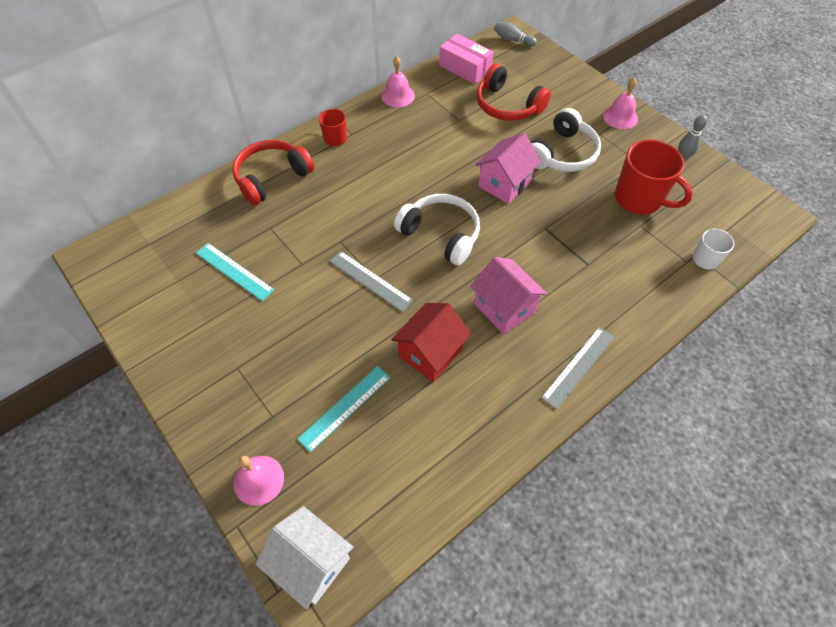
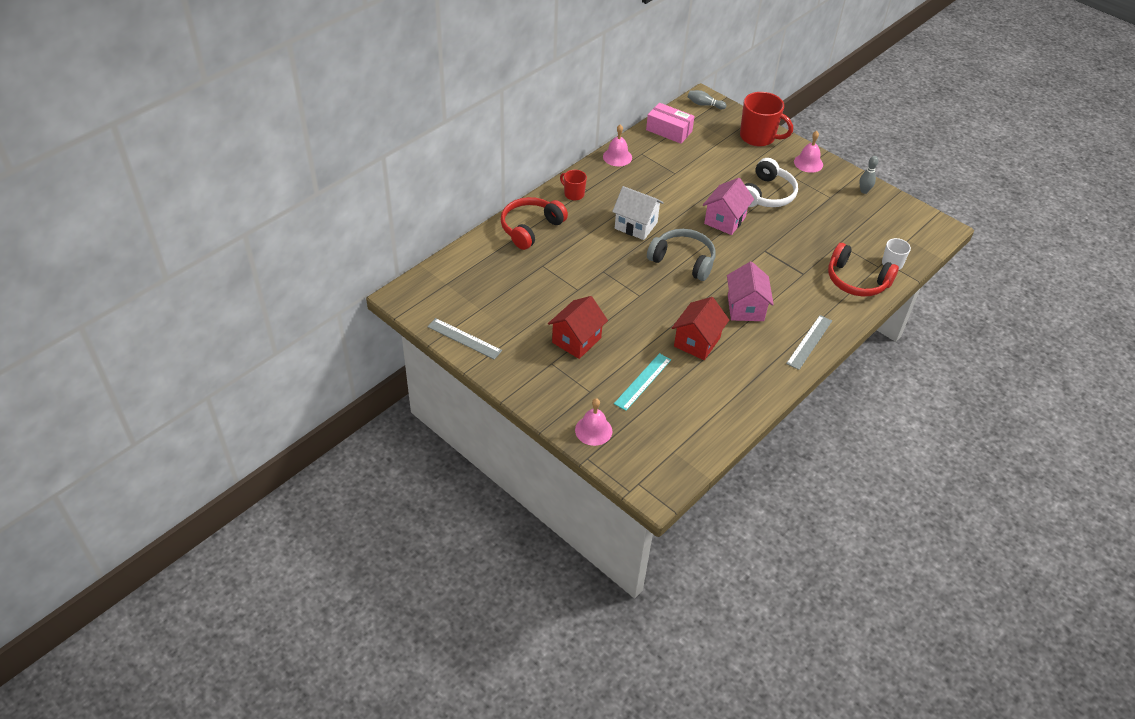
camera: 10 degrees left, 10 degrees down
turquoise ruler [196,243,274,301] -> none
white house [256,506,353,609] -> white house moved to [612,186,664,240]
grey ruler [330,251,413,312] -> grey ruler moved to [427,318,502,360]
white headphones [394,194,480,266] -> grey headphones [647,229,716,281]
pink house [470,257,547,334] -> pink house turned 45 degrees clockwise [727,262,774,321]
red headphones [477,64,551,121] -> red headphones moved to [828,243,899,297]
red mug [615,139,693,215] -> red mug moved to [740,92,793,147]
none -> red house [548,296,608,359]

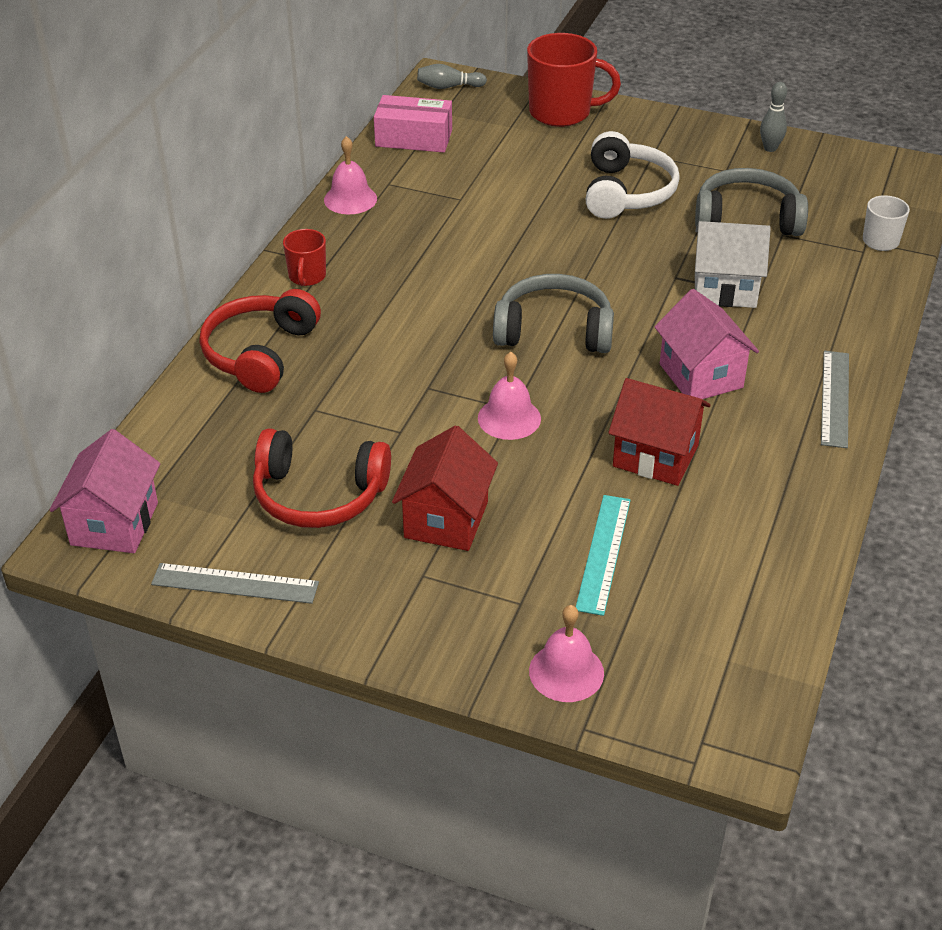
camera: 20 degrees left, 5 degrees down
red mug [560,170,587,200] -> red mug turned 105 degrees counterclockwise [283,229,326,286]
white house [612,186,664,240] -> white house moved to [695,221,771,308]
red house [672,297,729,360] -> red house turned 75 degrees counterclockwise [608,378,711,486]
pink house [703,178,754,235] -> pink house moved to [50,429,160,553]
pink bell [794,131,823,173] -> pink bell moved to [478,352,541,440]
red headphones [828,243,899,297] -> red headphones moved to [253,428,391,528]
none -> grey headphones [695,168,808,236]

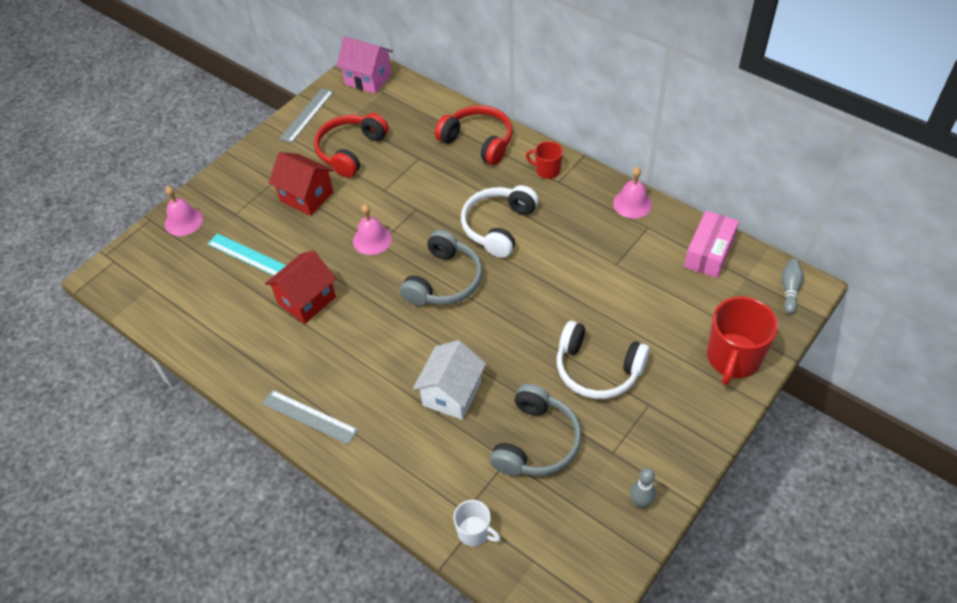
camera: 110 degrees right, 10 degrees up
pink house [655,289,759,399] -> none
none -> white headphones [461,185,538,258]

